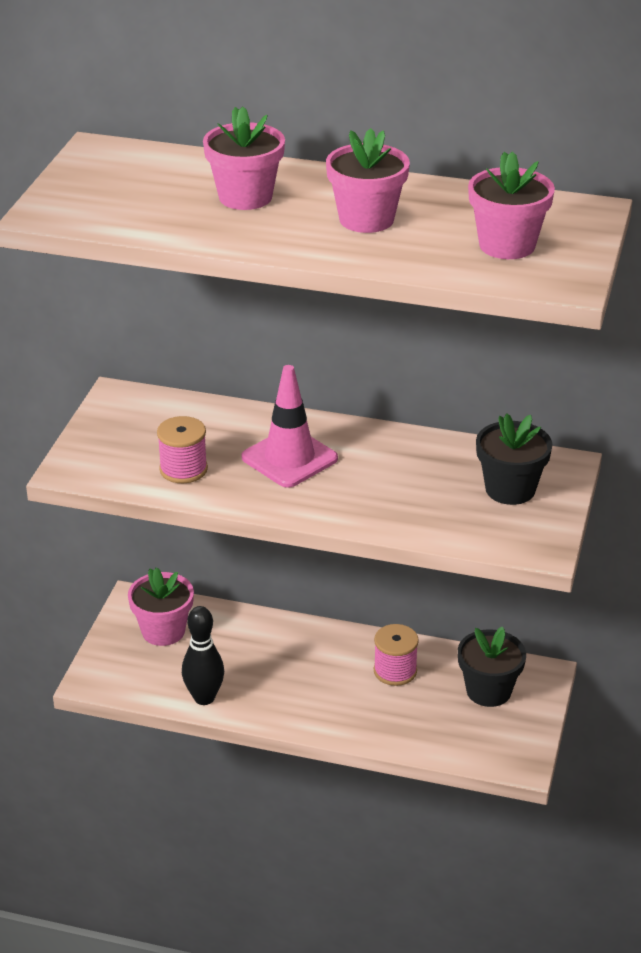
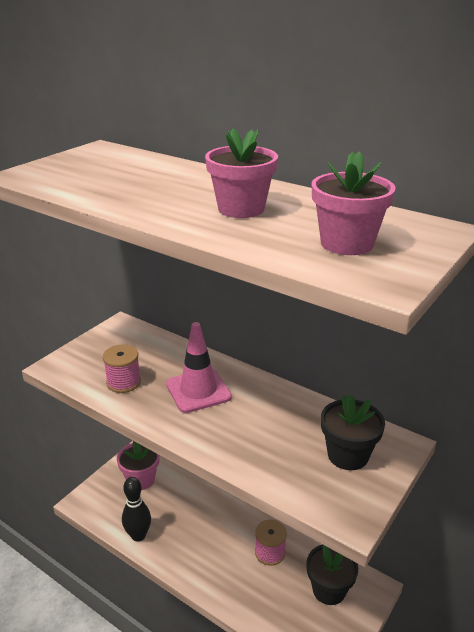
camera: 20 degrees right, 5 degrees down
pink flower pot [203,106,285,210] -> none

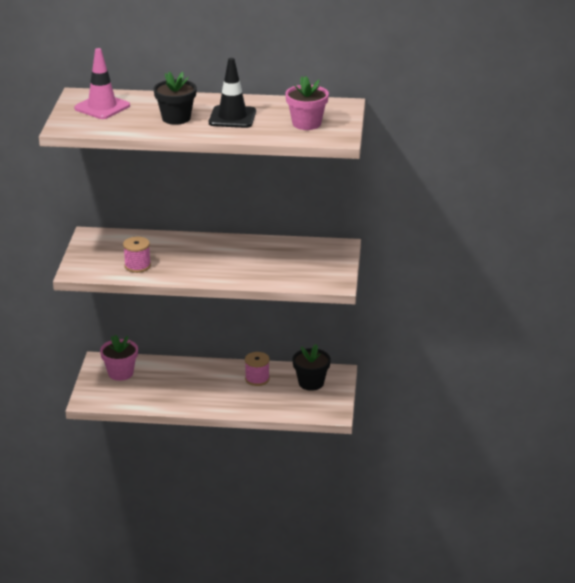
camera: 30 degrees left, 0 degrees up
black bowling pin [122,477,151,542] -> none
pink traffic cone [166,322,232,413] -> pink traffic cone moved to [74,48,130,119]
pink flower pot [205,128,278,218] -> black traffic cone [209,58,256,128]
black flower pot [321,395,385,470] -> black flower pot moved to [153,72,197,125]

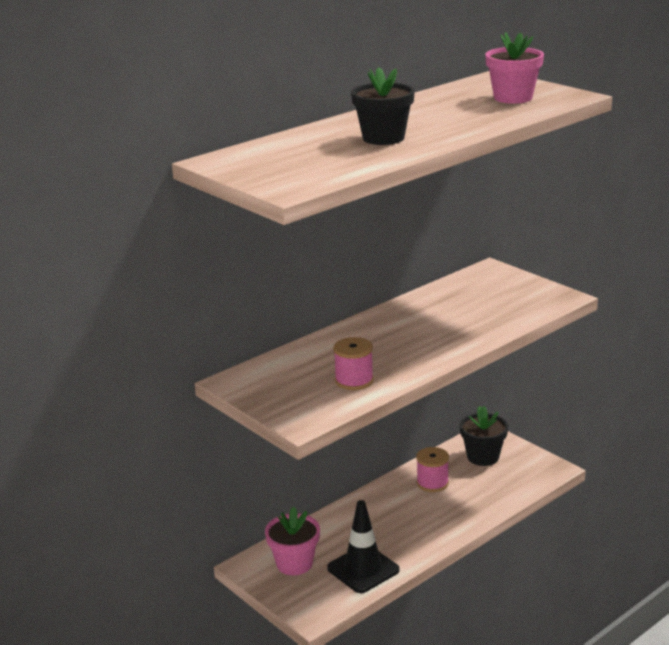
camera: 45 degrees left, 5 degrees down
pink traffic cone [74,48,130,119] -> none
black traffic cone [209,58,256,128] -> black traffic cone moved to [327,500,400,593]

